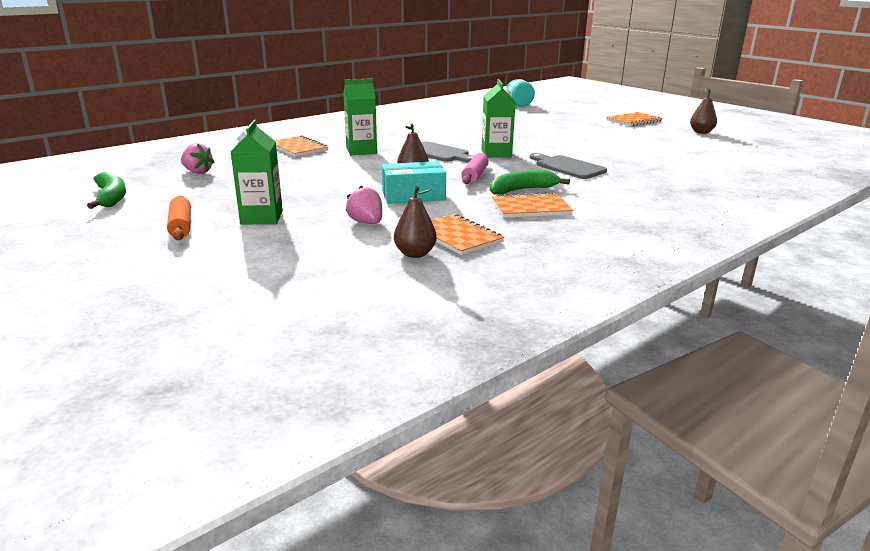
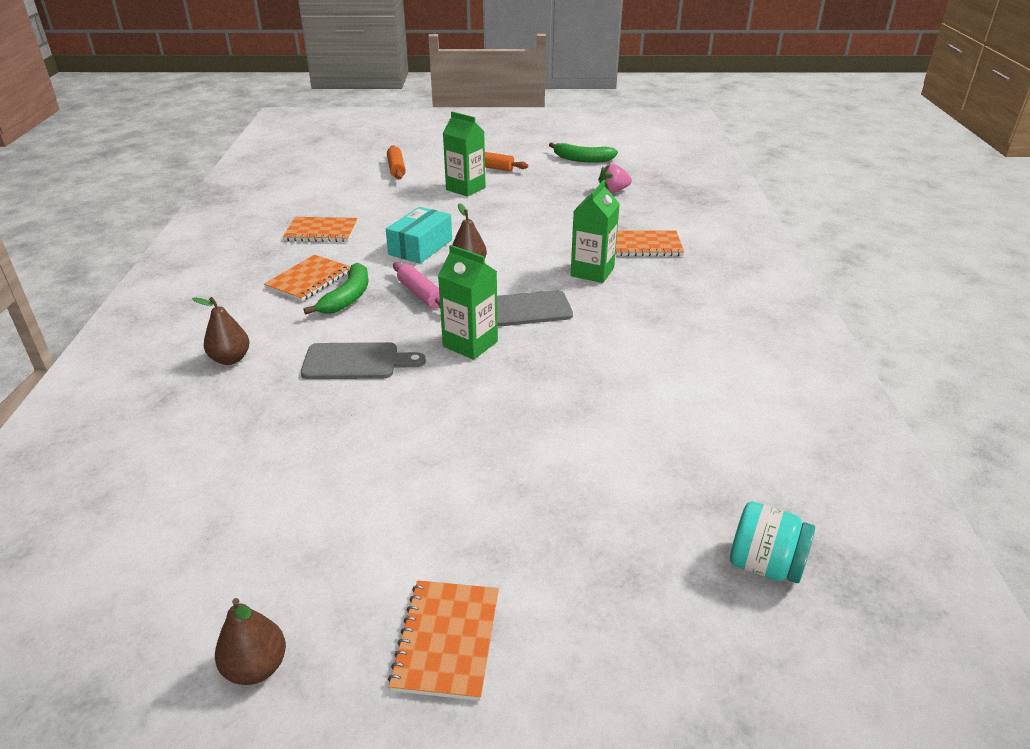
camera: 130 degrees right, 10 degrees up
pink strawberry [346,185,382,224] -> none
brown pear [394,186,437,258] -> brown pear moved to [192,297,249,365]
none -> orange rolling pin [387,145,406,179]

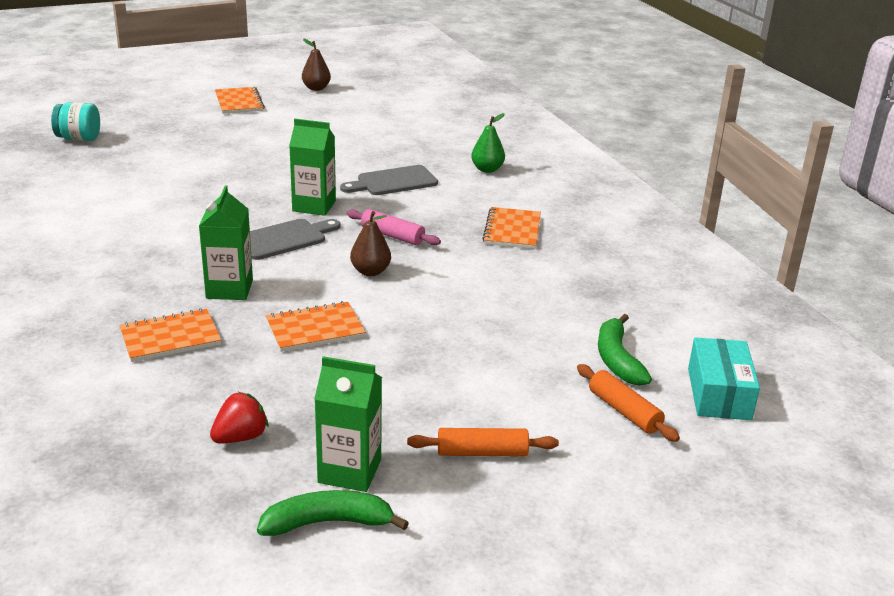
camera: 155 degrees right, 5 degrees down
brown pear [192,297,249,365] -> green pear [471,113,505,173]
orange notebook [283,217,358,242] -> orange notebook moved to [266,301,366,352]
green banana [304,263,369,314] -> green banana moved to [598,314,652,386]
turquoise box [386,207,452,263] -> turquoise box moved to [688,337,760,420]
green carton [443,111,486,197] -> green carton moved to [314,356,382,492]
pink strawberry [598,164,632,193] -> red strawberry [210,392,268,443]

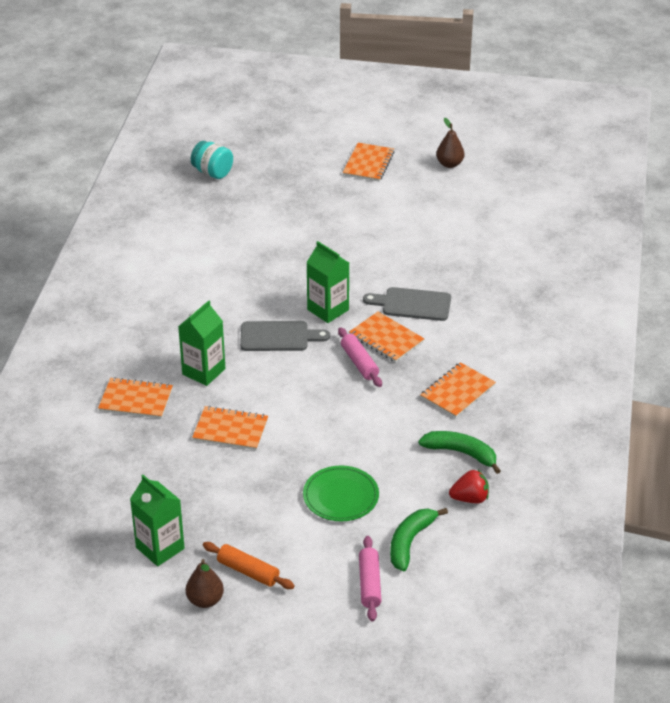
camera: 35 degrees right, 10 degrees up
red strawberry [210,392,268,443] -> red strawberry moved to [449,470,489,504]
green banana [257,490,409,536] -> green banana moved to [418,431,501,474]
brown pear [350,211,391,276] -> brown pear moved to [186,559,224,608]
green pear [471,113,505,173] -> none
orange rolling pin [577,364,680,442] -> pink rolling pin [359,536,381,622]
turquoise box [688,337,760,420] -> none
none -> green plate [303,466,379,521]
none -> orange notebook [349,312,424,362]

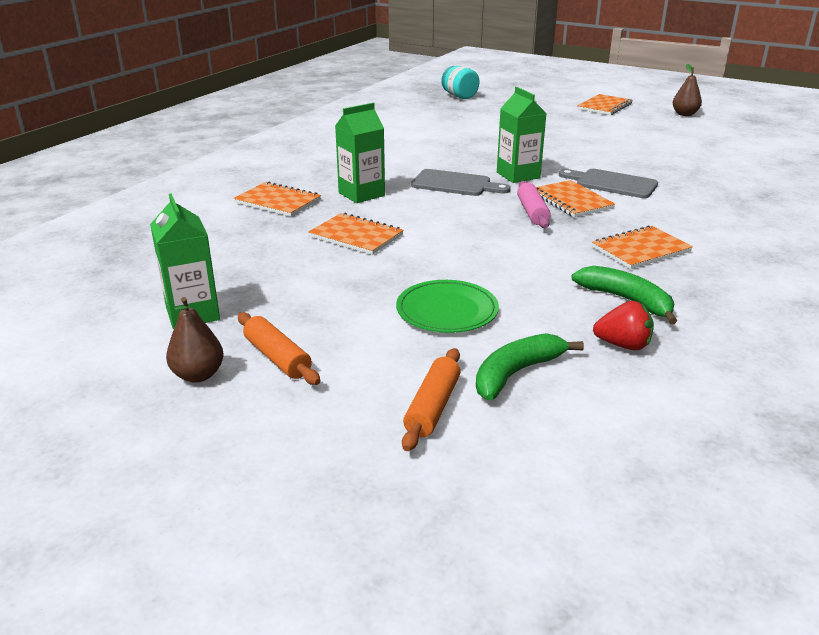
camera: 20 degrees right, 10 degrees down
pink rolling pin [359,536,381,622] -> orange rolling pin [402,348,460,451]

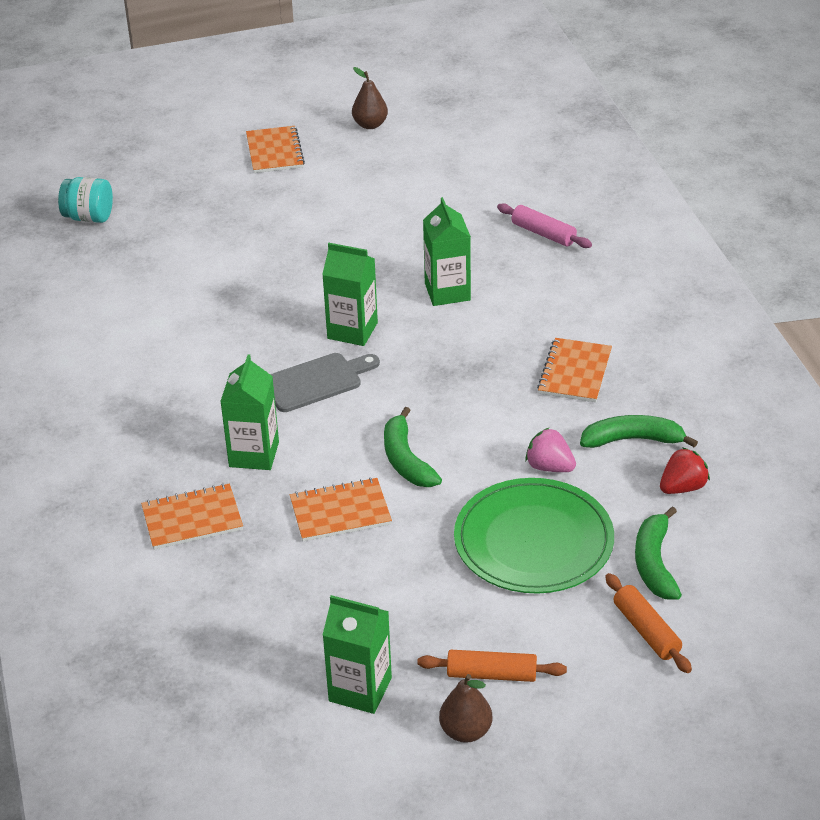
camera: 45 degrees left, 10 degrees up
green plate [396,280,499,333] -> green plate [454,478,614,594], size x1.56
pink rolling pin [517,181,550,228] -> pink rolling pin moved to [497,203,592,248]
orange notebook [536,180,615,217] -> none
grey cutting board [559,169,658,198] -> green carton [423,197,471,306]
none -> green banana [384,407,442,487]
none -> pink strawberry [525,428,576,472]

